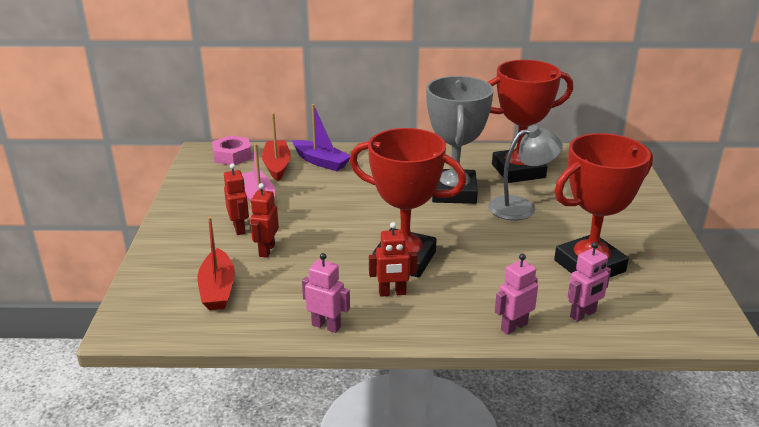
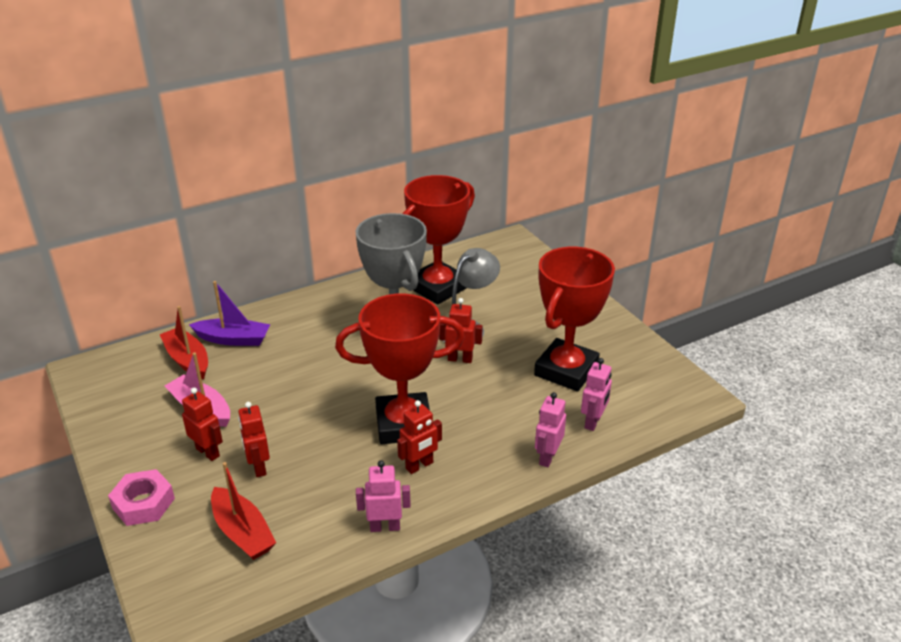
camera: 30 degrees left, 5 degrees up
pink nut [212,135,252,165] -> pink nut moved to [108,469,175,526]
none -> red robot [439,298,483,363]

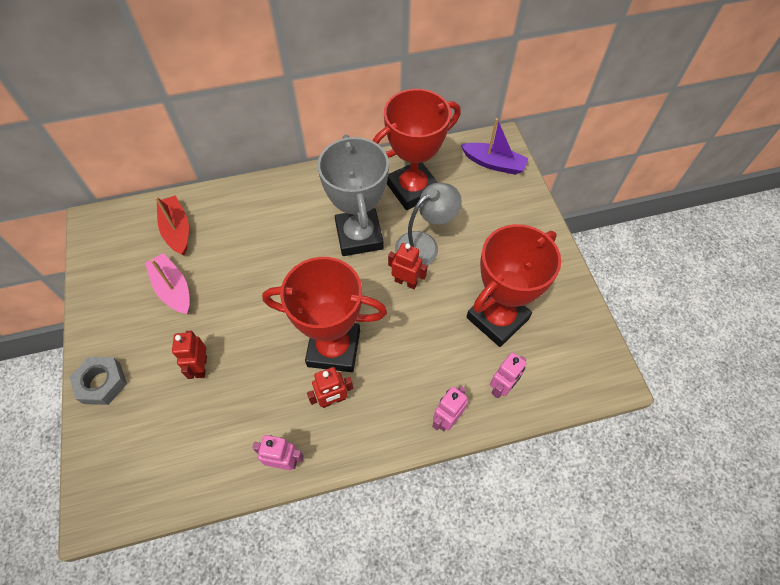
camera: 15 degrees right, 25 degrees up
pink nut [108,469,175,526] -> grey nut [69,357,127,405]
red robot [182,388,223,461] -> none
purple boat [189,281,271,346] -> purple boat moved to [461,118,529,175]
red boat [211,462,276,560] -> none

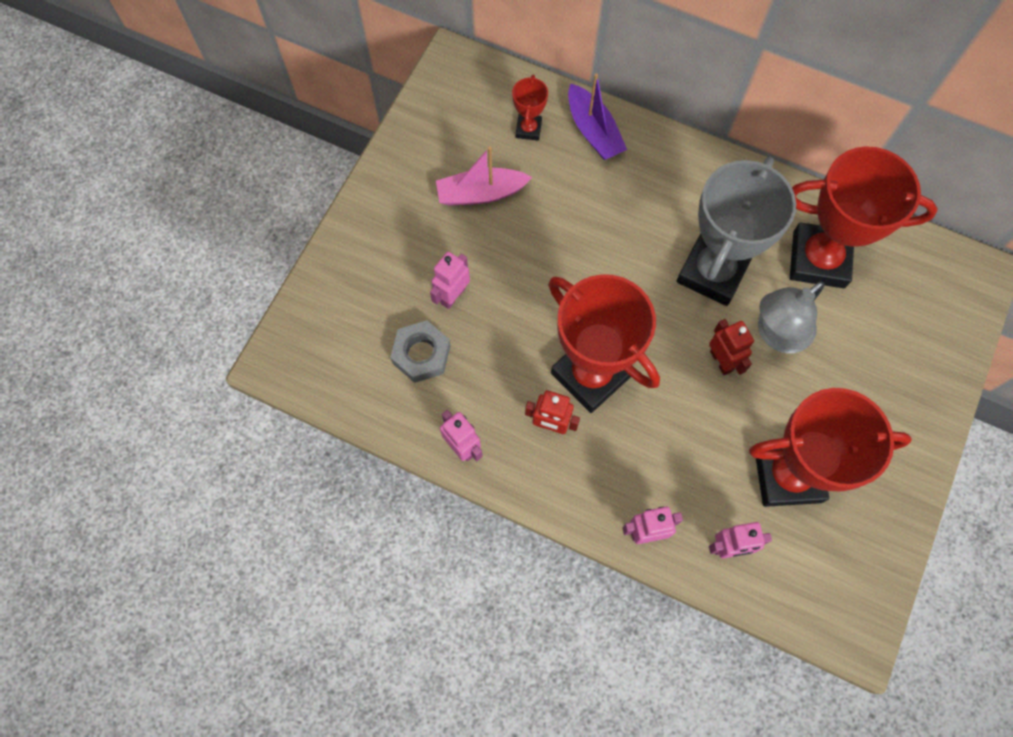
camera: 40 degrees right, 10 degrees up
grey nut [69,357,127,405] -> grey nut moved to [390,320,451,383]
pink boat [145,253,190,314] -> pink boat turned 105 degrees counterclockwise [436,146,532,206]
red boat [155,195,189,255] -> red trophy [512,75,548,141]
red robot [172,331,207,379] -> pink robot [430,252,470,309]
grey lamp [395,183,462,265] -> grey lamp turned 135 degrees clockwise [758,281,824,353]
purple boat [461,118,529,175] -> purple boat moved to [568,73,627,160]

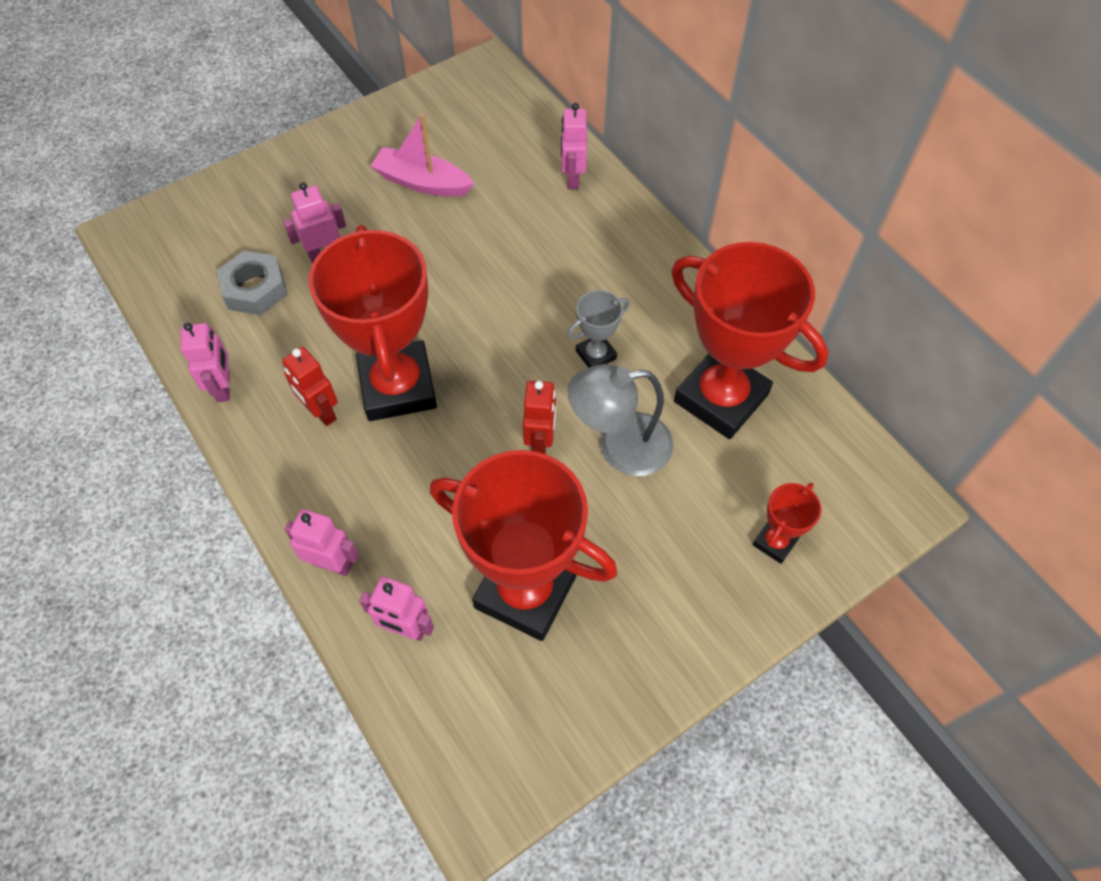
camera: 30 degrees right, 10 degrees down
red trophy [512,75,548,141] -> red trophy moved to [753,482,822,564]
purple boat [568,73,627,160] -> pink robot [561,103,587,189]
grey trophy [677,157,796,306] -> grey trophy [567,290,630,368], size x0.45

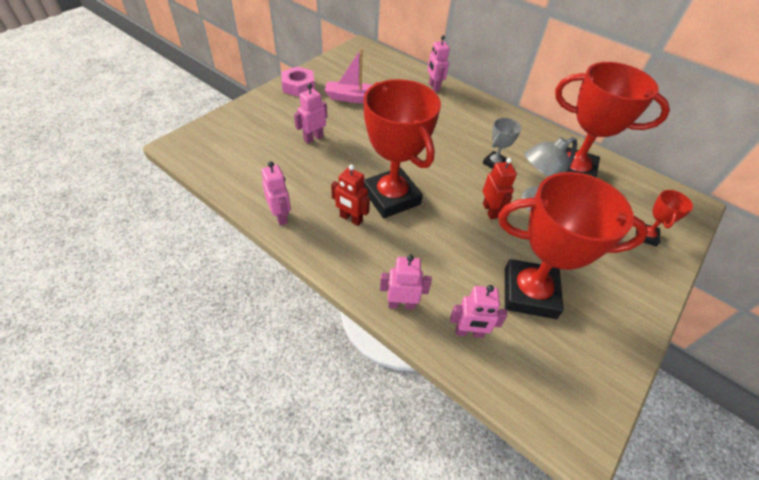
camera: 20 degrees left, 10 degrees down
grey nut [217,251,287,315] -> none
none -> pink nut [281,67,315,97]

